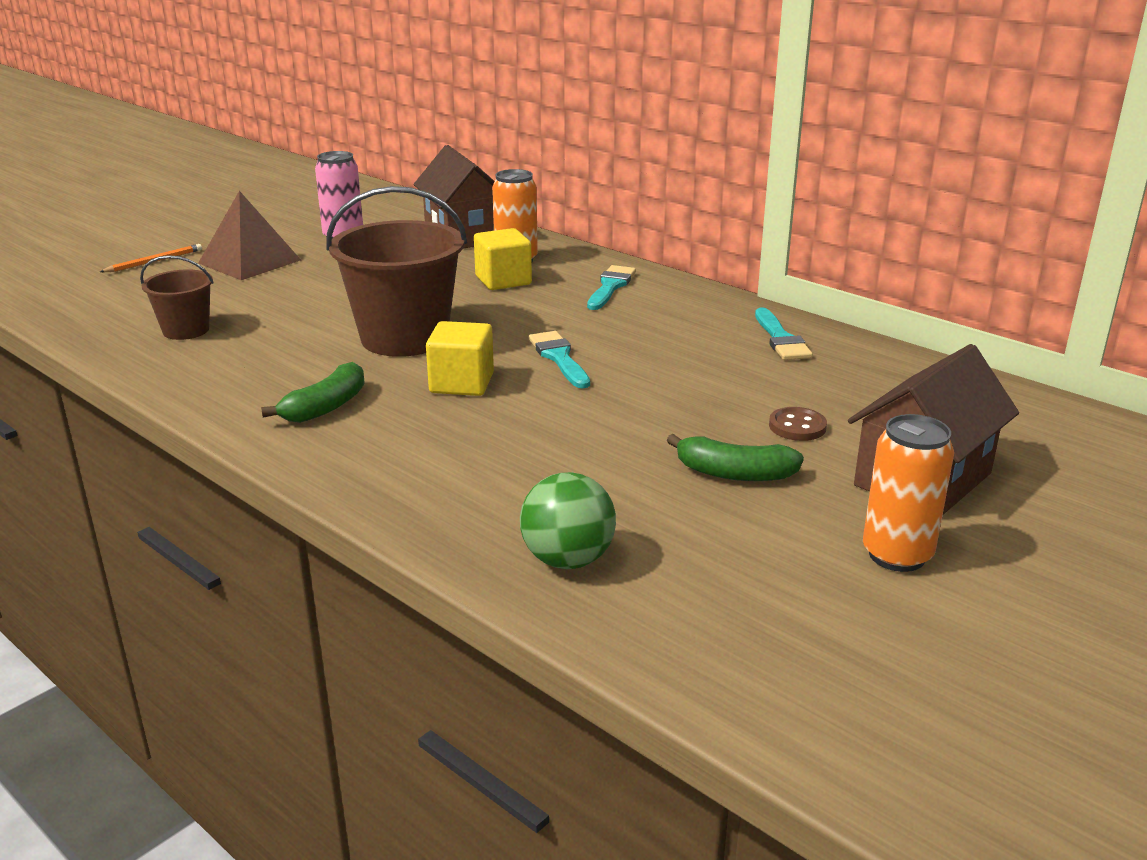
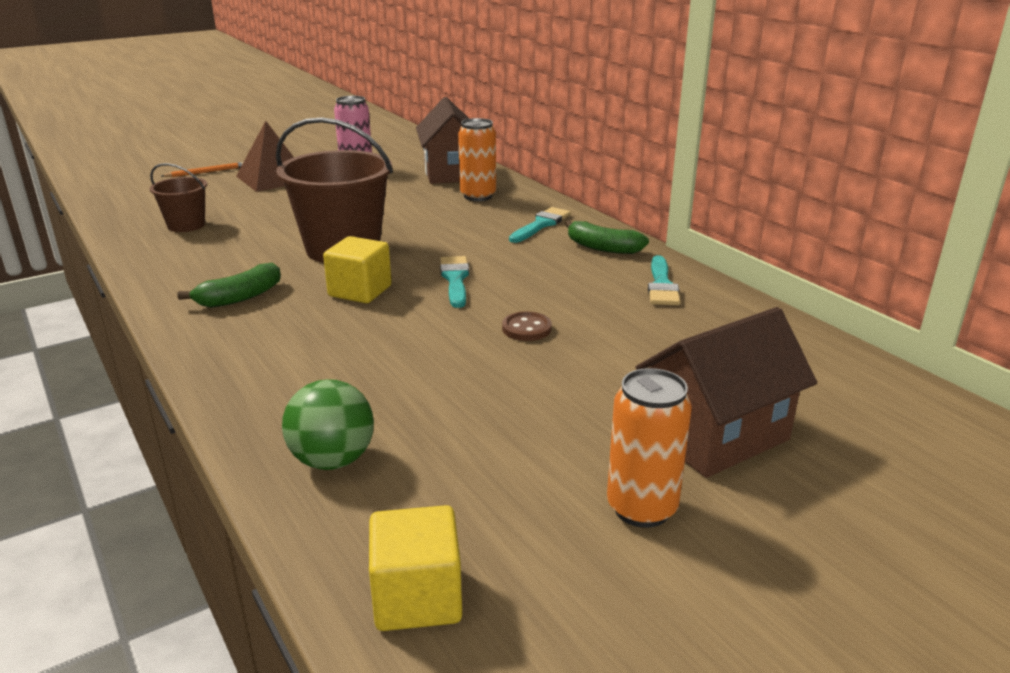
camera: 15 degrees right, 0 degrees up
yellow cube [474,228,532,290] -> yellow cube moved to [369,505,462,631]
green banana [667,434,804,481] -> green banana moved to [565,220,649,254]
brown button [769,407,827,441] -> brown button moved to [502,312,552,341]

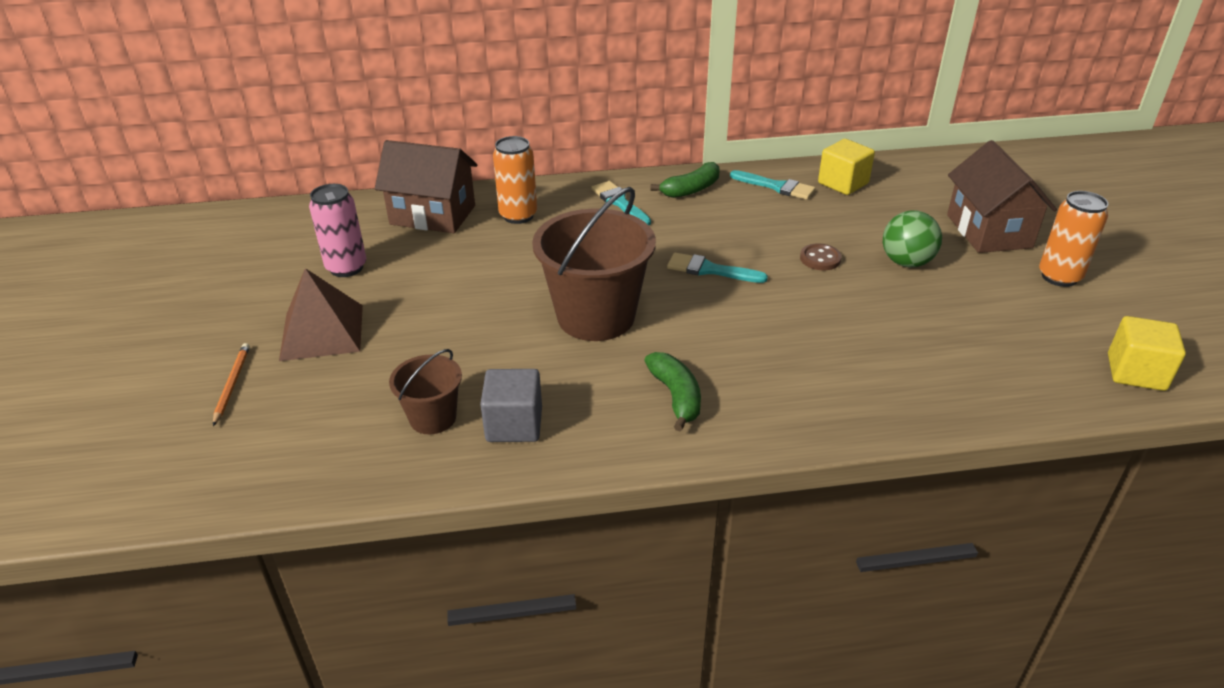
camera: 65 degrees left, 10 degrees up
green ball [282,379,374,470] -> green ball moved to [883,210,942,267]
yellow cube [323,236,392,303] -> yellow cube moved to [818,139,875,195]
none -> grey cube [480,369,542,442]

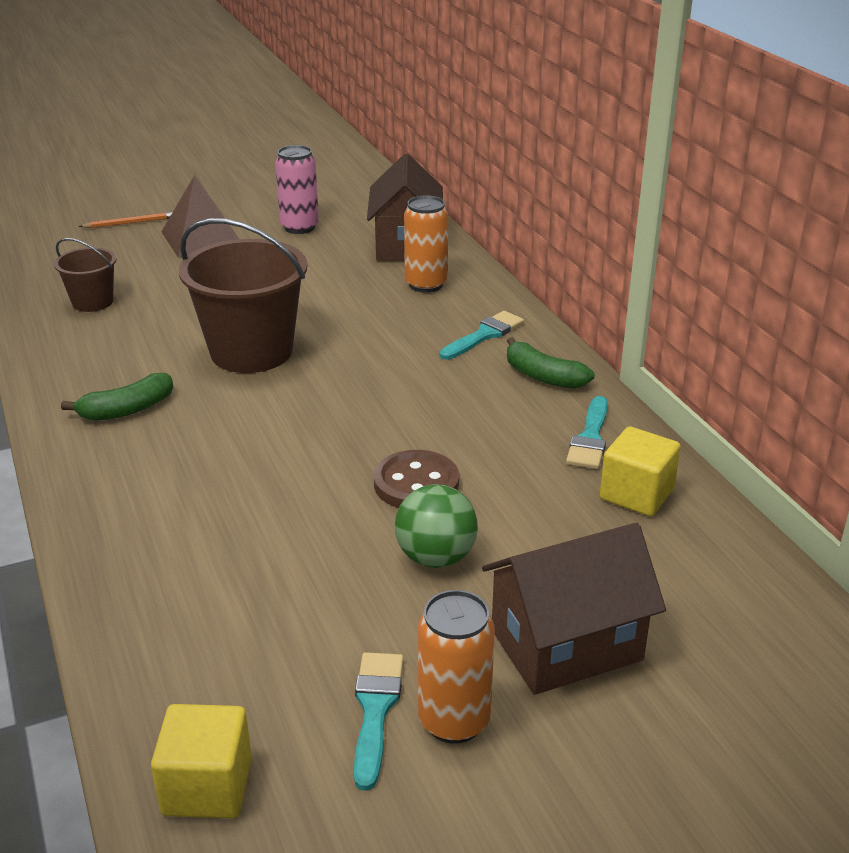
camera: 75 degrees right, 5 degrees down
grey cube [480,369,542,442] -> none
turquoise brush [667,253,768,283] -> turquoise brush moved to [354,652,404,791]
brown button [800,244,842,270] -> brown button [374,450,459,508], size x1.57

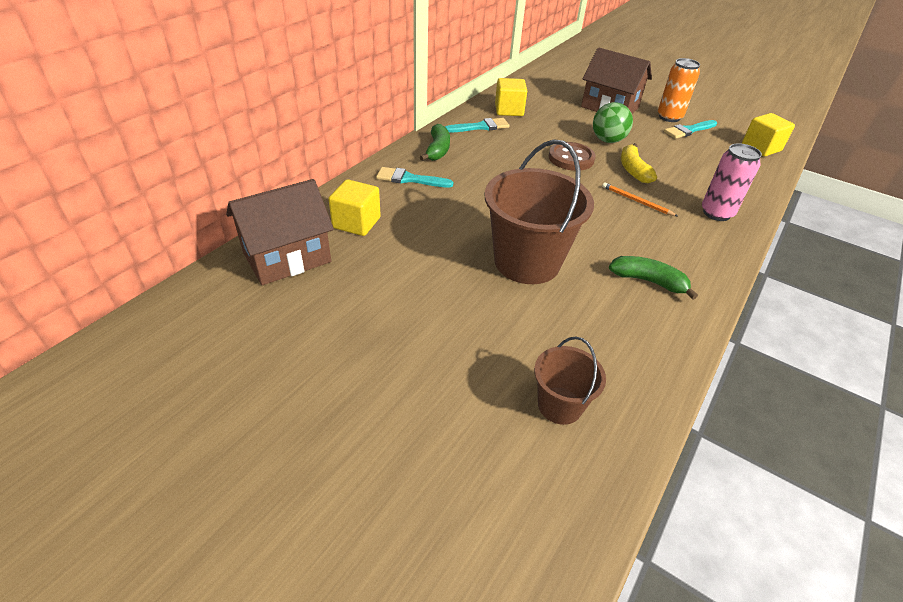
camera: 125 degrees left, 10 degrees up
orange pencil [79,212,172,228] -> orange pencil moved to [602,183,677,216]
brown pyramid [161,175,239,258] -> none
pink can [275,145,319,234] -> pink can moved to [702,143,762,221]
orange can [404,196,448,293] -> yellow cube [329,179,381,236]
none -> yellow banana [621,143,657,183]

